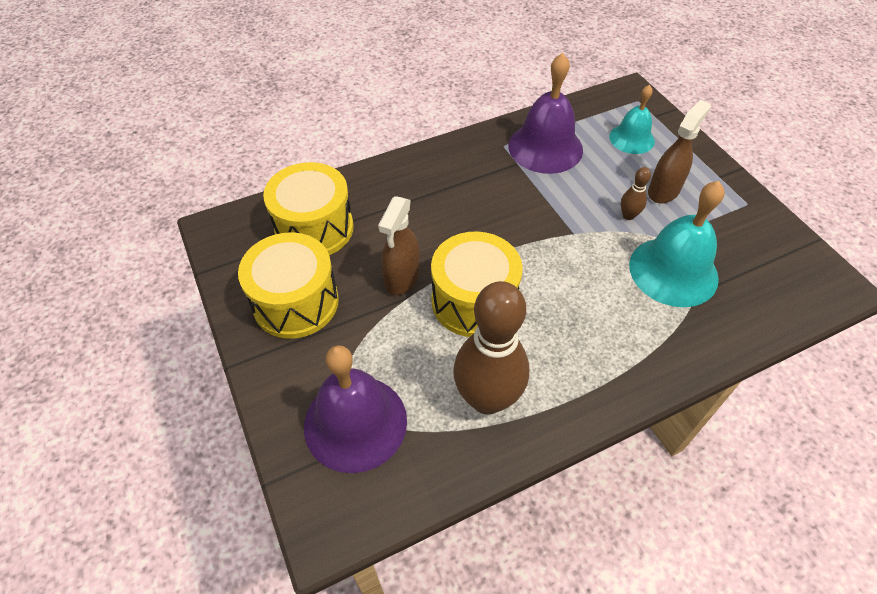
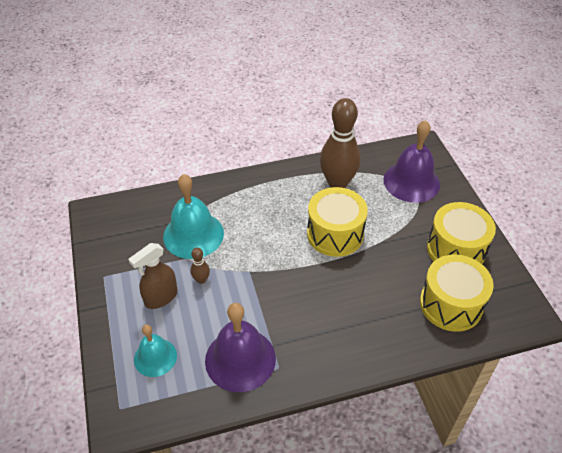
camera: 170 degrees left, 5 degrees down
brown spray bottle [378,196,420,295] -> none

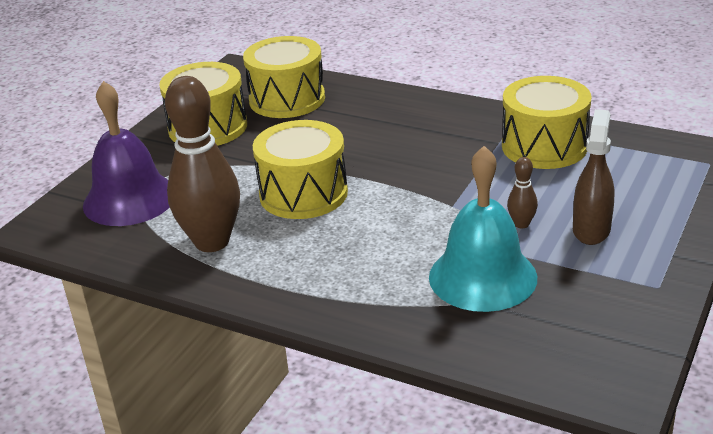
camera: 135 degrees left, 15 degrees down
brown spray bottle [128,243,178,309] -> brown spray bottle turned 75 degrees counterclockwise [573,109,614,245]
turquoise bell [134,324,177,377] -> none
purple bell [205,303,276,392] -> yellow drum [502,76,592,169]

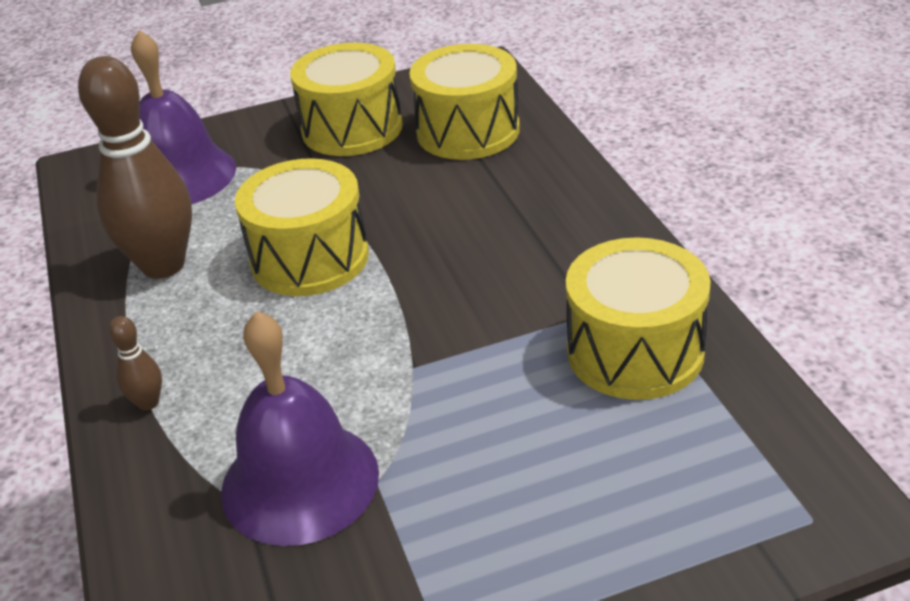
camera: 45 degrees right, 5 degrees up
turquoise bell [429,146,537,312] -> purple bell [221,311,379,546]
brown bowling pin [507,157,538,229] -> brown bowling pin moved to [109,316,162,411]
brown spray bottle [573,109,614,245] -> none

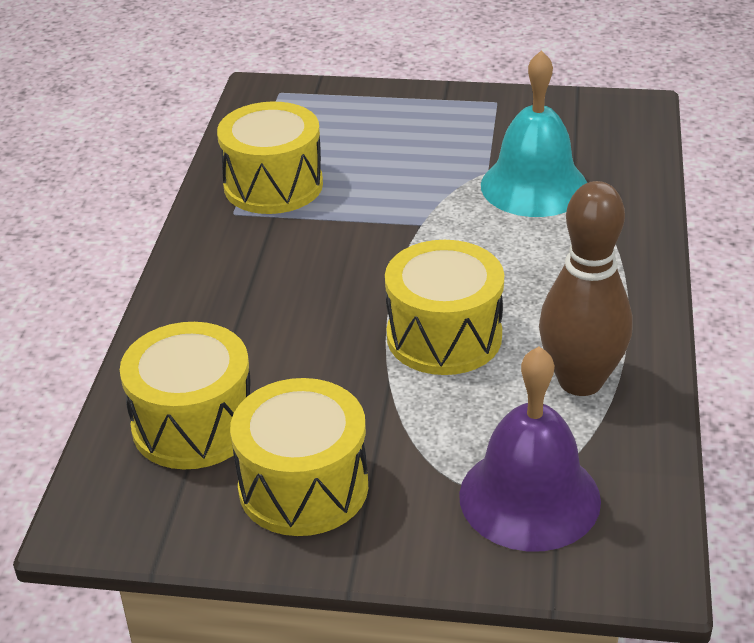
camera: 155 degrees left, 0 degrees up
brown bowling pin [109,316,162,411] -> none
purple bell [221,311,379,546] -> turquoise bell [481,50,587,217]

